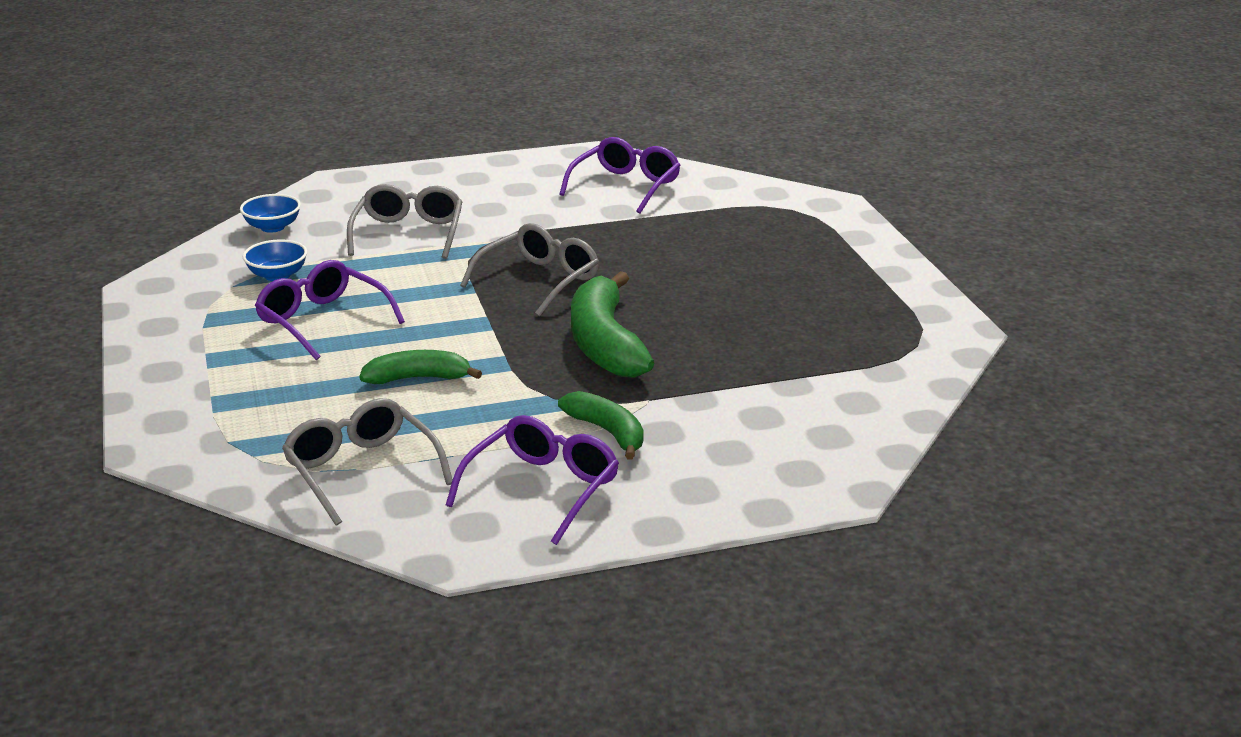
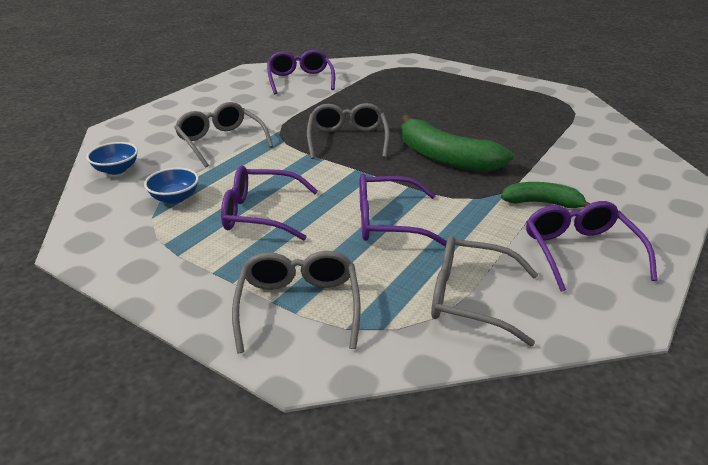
camera: 40 degrees left, 5 degrees up
green banana [359,350,482,384] -> purple glasses [360,174,447,246]
none -> grey glasses [232,251,361,353]

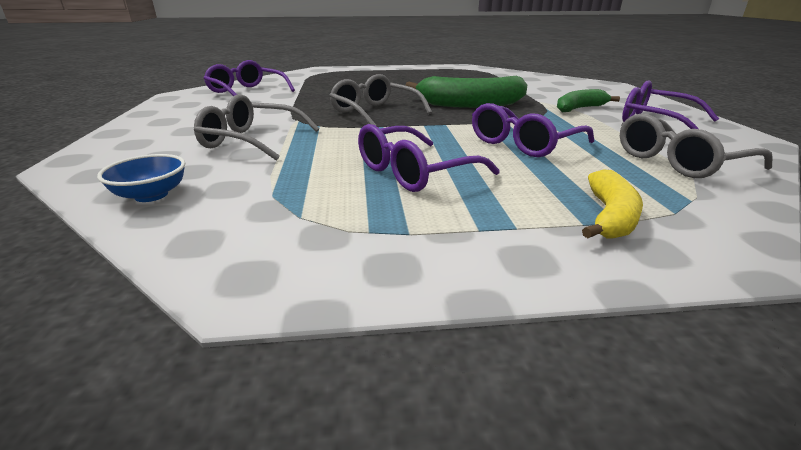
camera: 40 degrees left, 5 degrees down
blue bowl [144,168,199,204] -> none
grey glasses [232,251,361,353] -> yellow banana [582,169,643,239]

